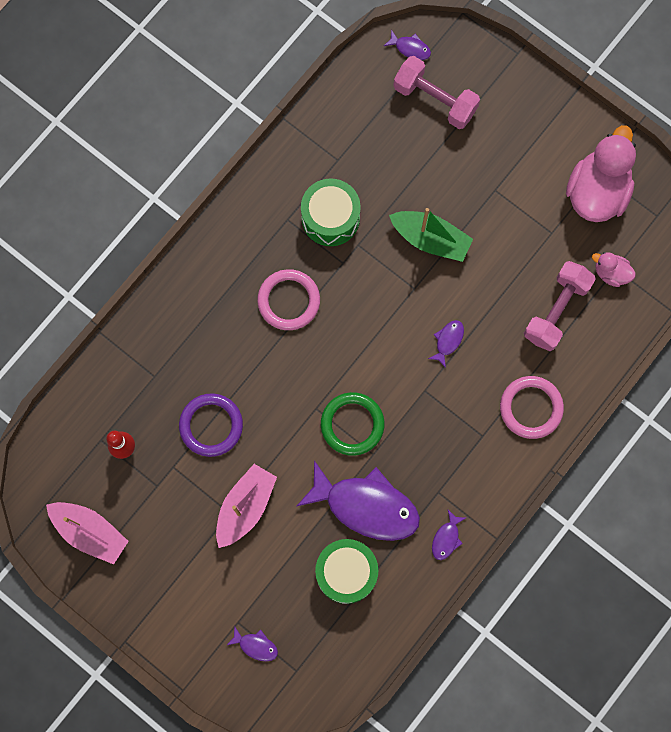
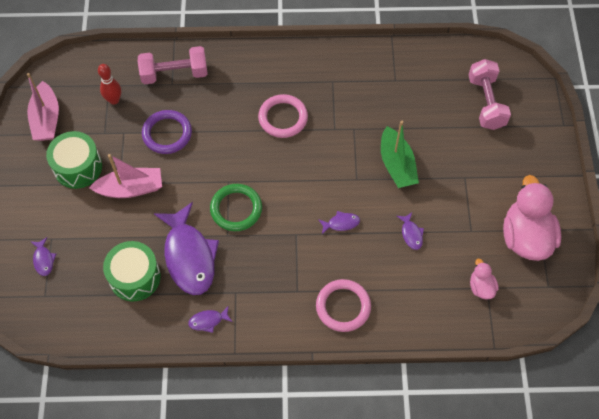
camera: 50 degrees right, 15 degrees down
green drum [301,179,361,246] -> green drum moved to [46,131,102,189]
purple fish [384,30,431,60] -> purple fish moved to [397,212,424,250]
pink dumbbell [524,261,596,351] -> pink dumbbell moved to [138,46,208,84]
pink duck [566,125,636,222] -> pink duck turned 75 degrees counterclockwise [503,175,561,261]

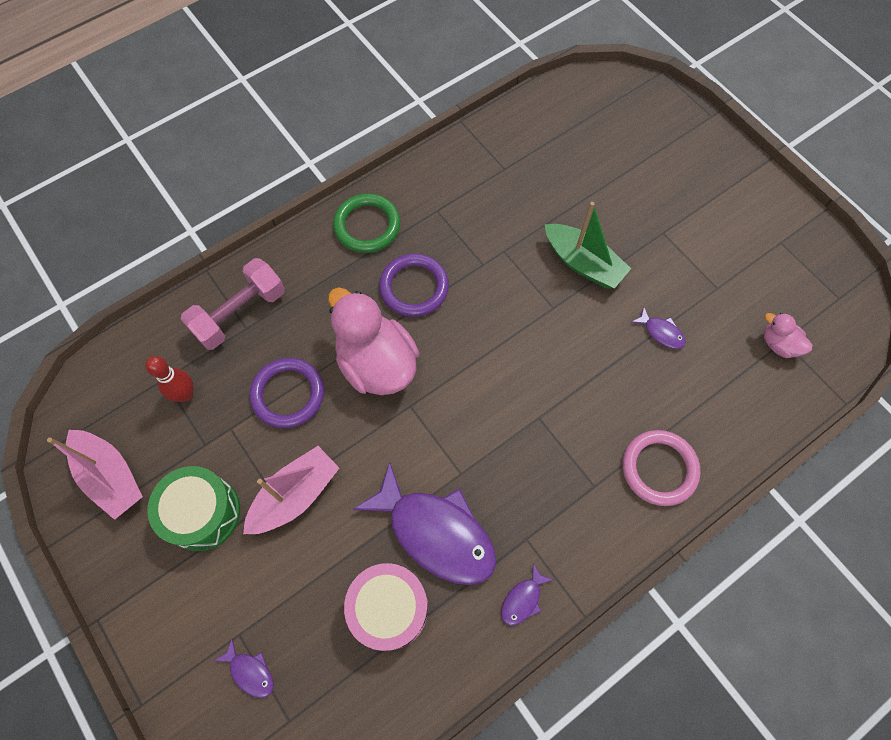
camera: 35 degrees left, 5 degrees up
green drum [103,241,161,301] -> pink drum [344,563,428,651]
green ring [210,184,262,231] -> green ring moved to [333,193,400,253]
pink ring [258,94,308,138] -> purple ring [379,254,449,317]
purple fish [318,211,360,234] -> none
pink dumbbell [469,59,511,130] -> none
pink duck [503,175,561,261] -> pink duck moved to [328,287,420,395]

